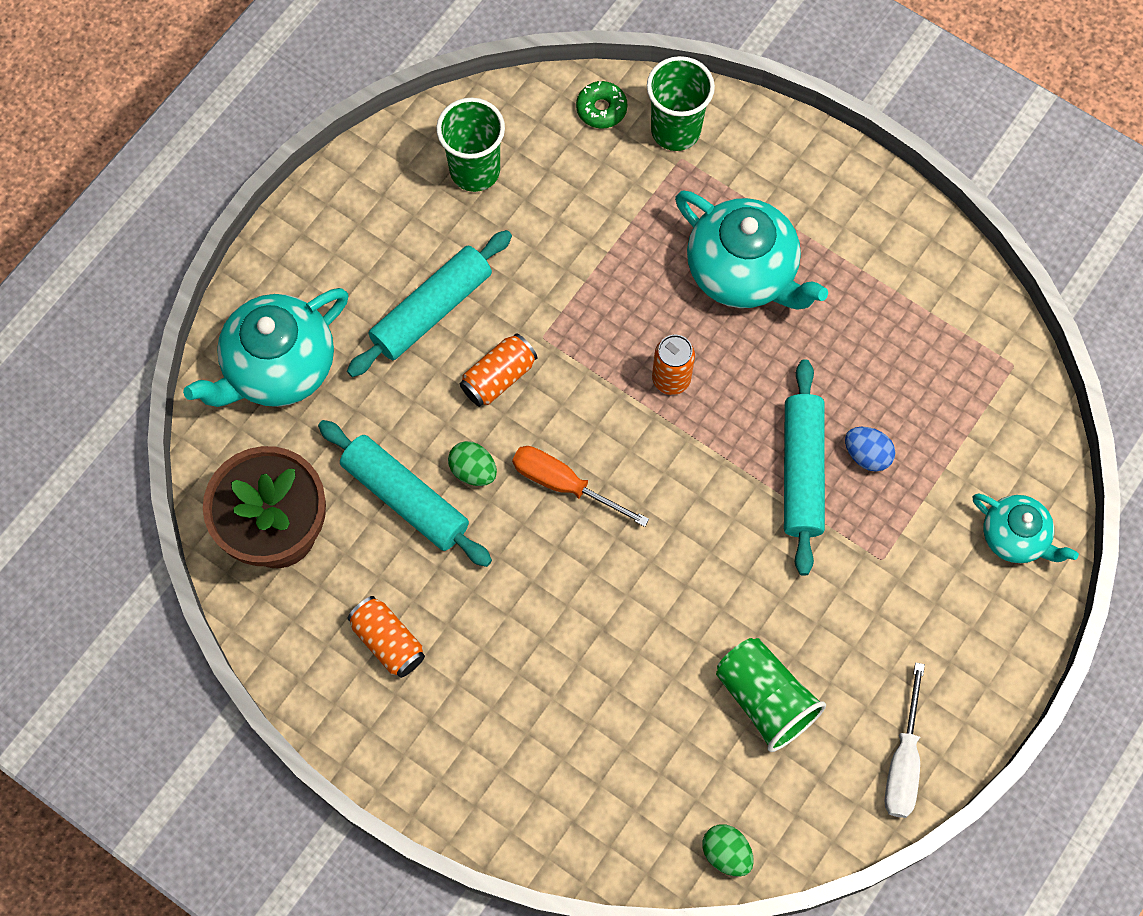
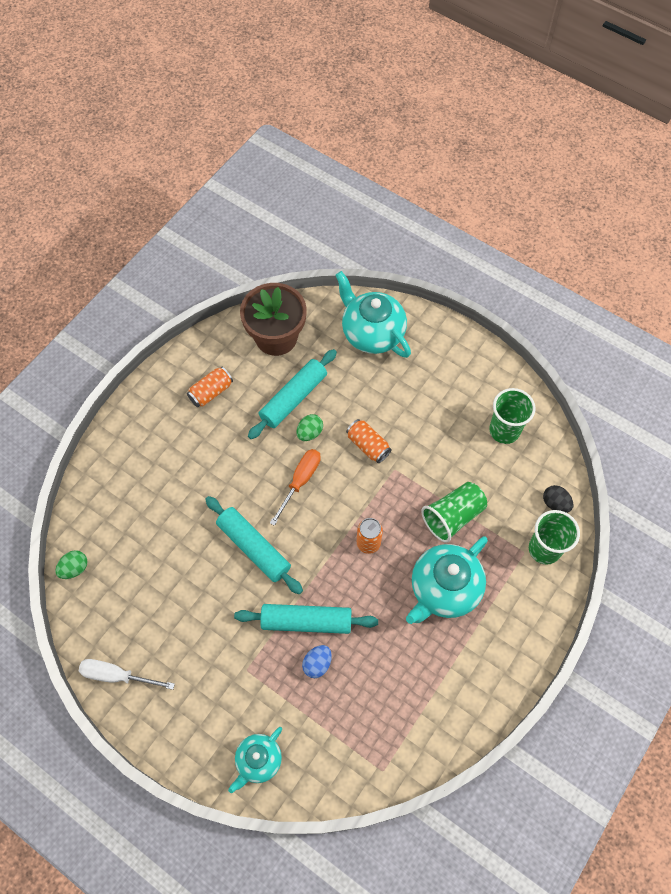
camera: 90 degrees right, 5 degrees down
turquoise rolling pin [347,230,512,377] -> turquoise rolling pin moved to [205,496,303,594]
green donut [576,81,627,129] -> black egg [543,485,574,513]
green cup [716,638,826,752] -> green cup moved to [421,482,487,543]

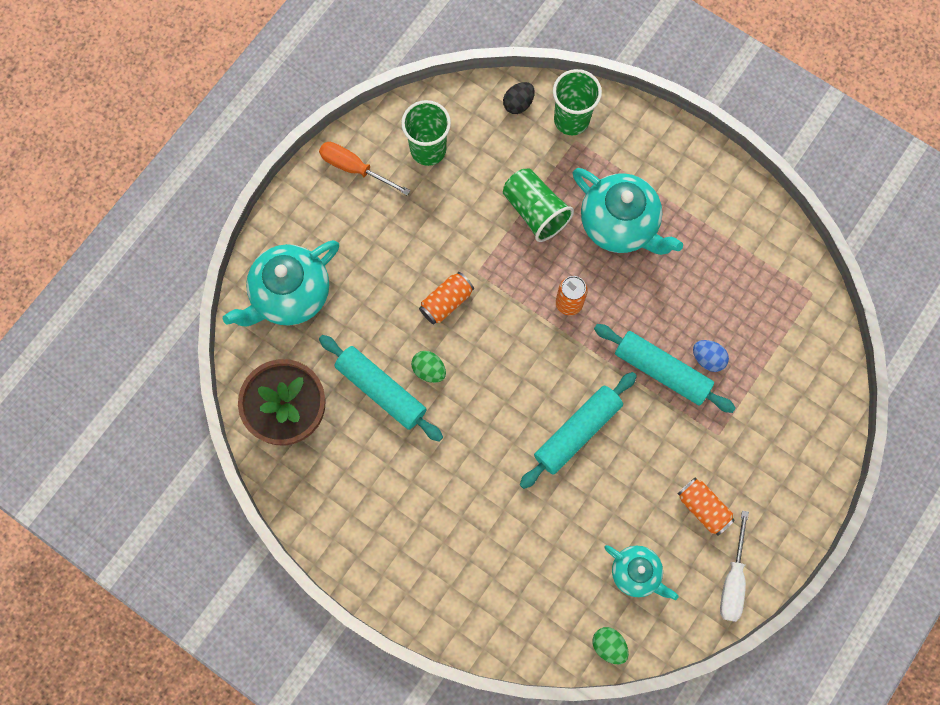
camera: 90 degrees left, 10 degrees up
orange can [187,366,233,407] -> orange can moved to [677,477,735,536]
turquoise teapot [228,727,282,793] -> turquoise teapot moved to [604,545,679,600]
turquoise rolling pin [234,604,378,634] -> turquoise rolling pin turned 60 degrees counterclockwise [594,324,736,413]
orange screwdriver [270,449,321,526] -> orange screwdriver moved to [319,142,411,196]

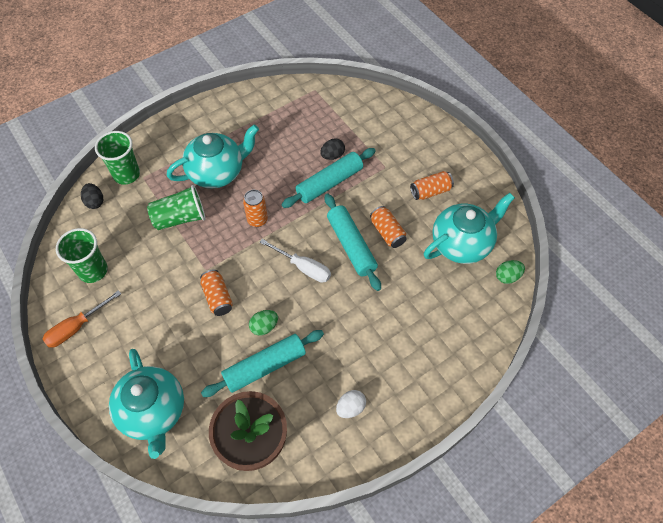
camera: 70 degrees left, 15 degrees down
turquoise teapot [604,545,679,600] -> turquoise teapot [424,193,515,264], size x1.70
blue egg [693,340,729,372] -> black egg [320,138,345,160]
white screwdriver [720,511,749,622] -> white screwdriver moved to [260,239,331,283]
none -> white egg [336,390,366,418]
none -> orange can [370,206,407,248]

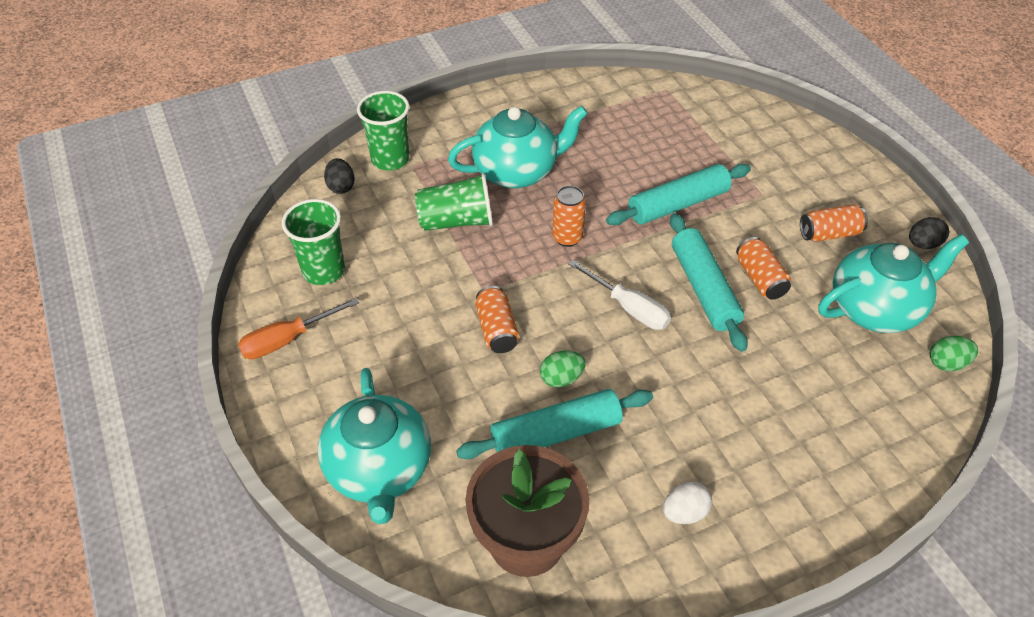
camera: 10 degrees right, 10 degrees down
black egg [320,138,345,160] -> black egg moved to [909,217,949,249]

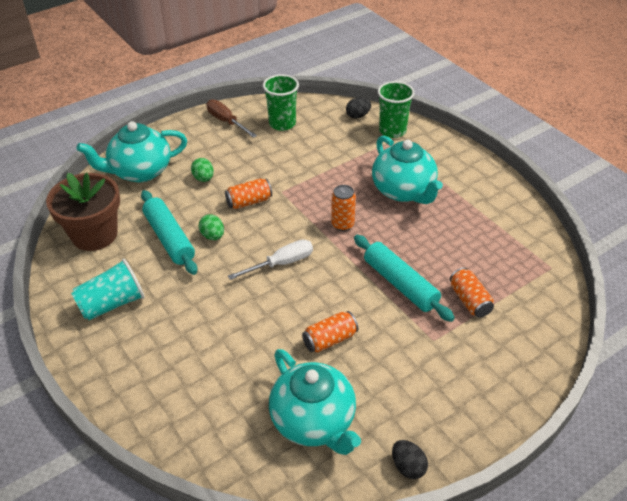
camera: 80 degrees right, 5 degrees down
orange screwdriver [238,298,359,359] -> brown screwdriver [207,99,257,138]
green cup [415,173,493,231] -> none
white screwdriver [568,260,671,330] -> white screwdriver turned 150 degrees counterclockwise [228,240,313,280]
white egg [663,482,712,524] -> turquoise cup [71,258,144,320]
turquoise rolling pin [670,213,748,352] -> none
orange can [800,204,868,242] -> orange can moved to [450,268,494,318]
green egg [930,336,978,371] -> green egg moved to [191,158,214,182]

